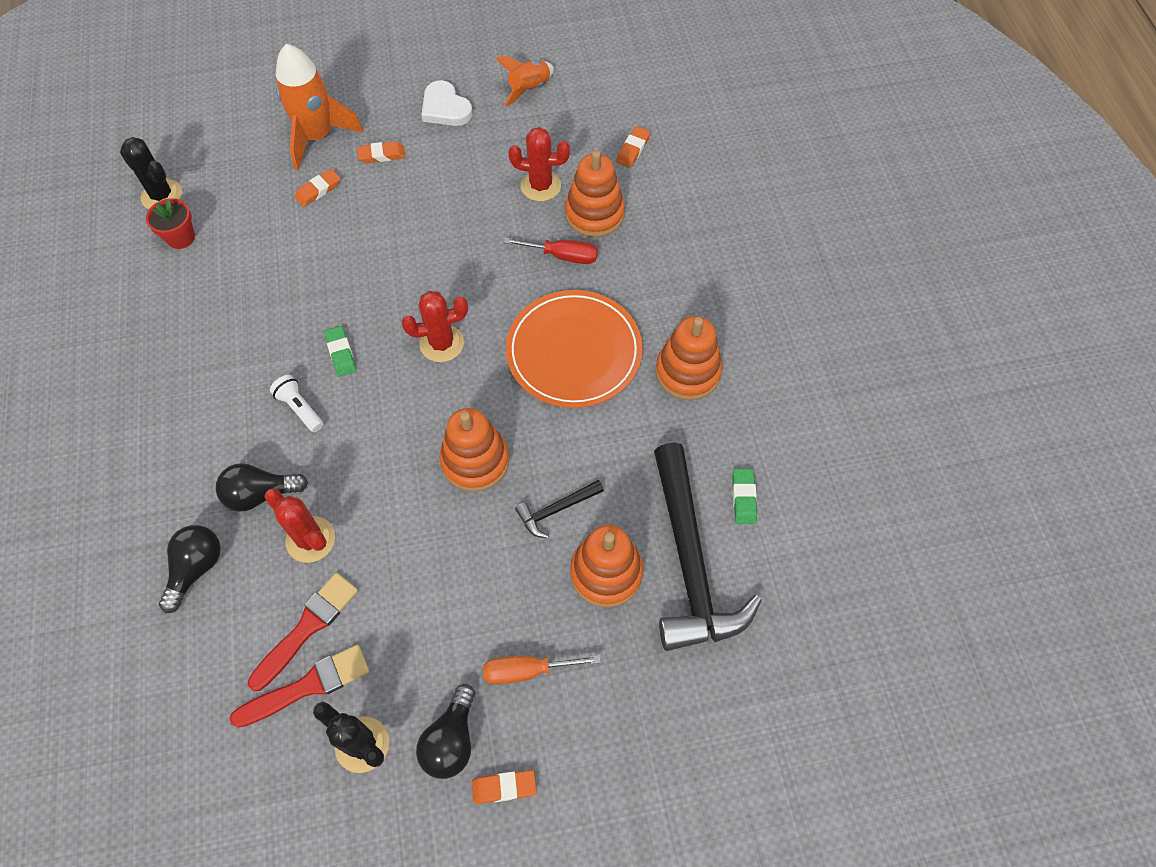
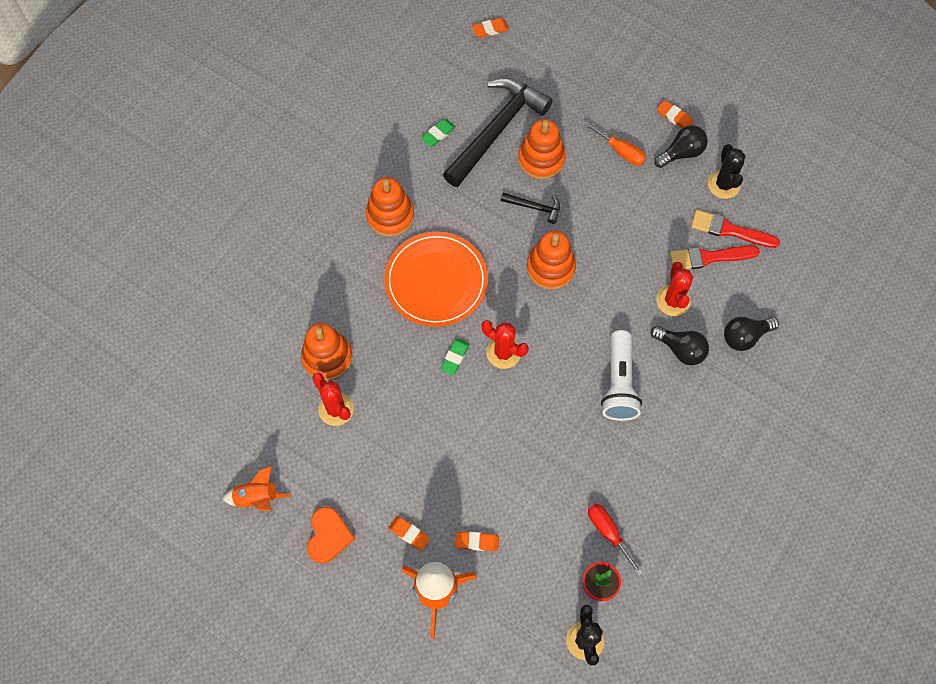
camera: 135 degrees left, 5 degrees up
white flashlight [270,375,324,432] -> white flashlight [601,330,642,421], size x1.85
green eraser [325,326,356,376] -> green eraser moved to [440,338,470,375]
white heart [421,80,473,126] -> orange heart [307,507,355,564]
red screwdriver [504,238,598,264] -> red screwdriver moved to [588,504,643,576]
orange eraser [616,126,650,168] -> orange eraser moved to [472,18,509,38]

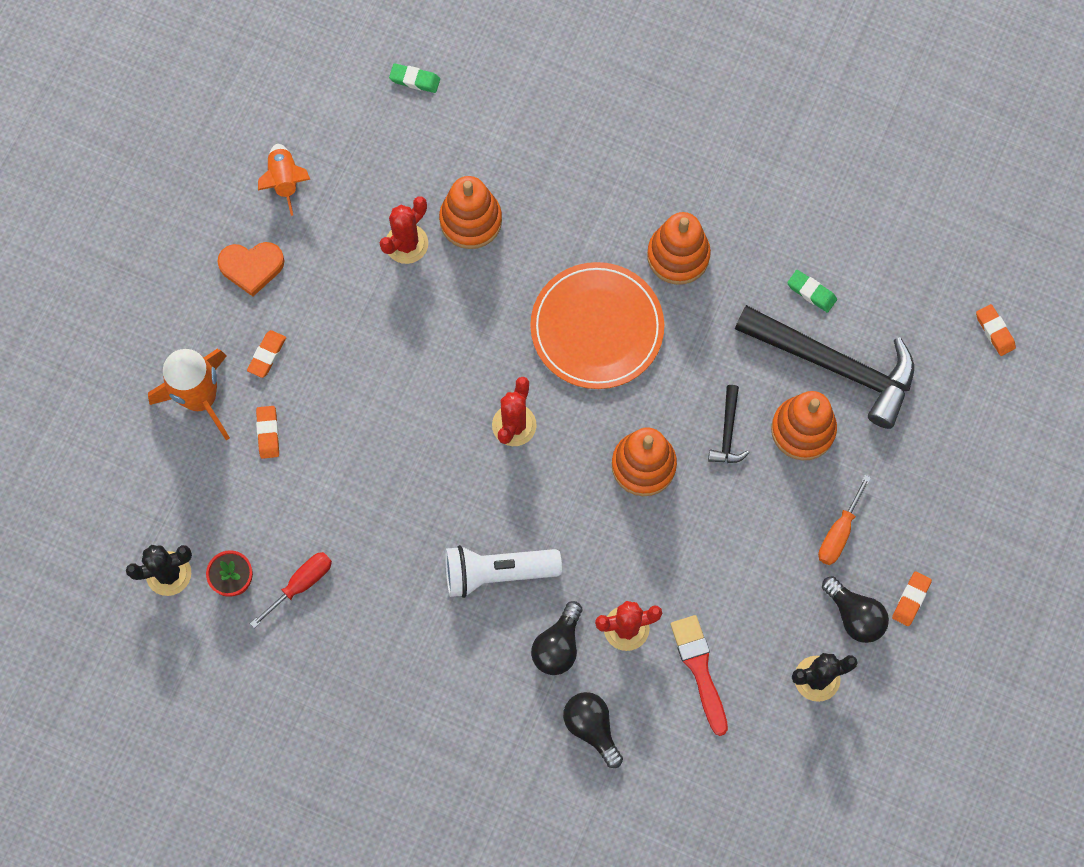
camera: 80 degrees right, 5 degrees up
green eraser [440,338,470,375] -> green eraser moved to [389,63,440,93]
red brush [691,210,780,248] -> none

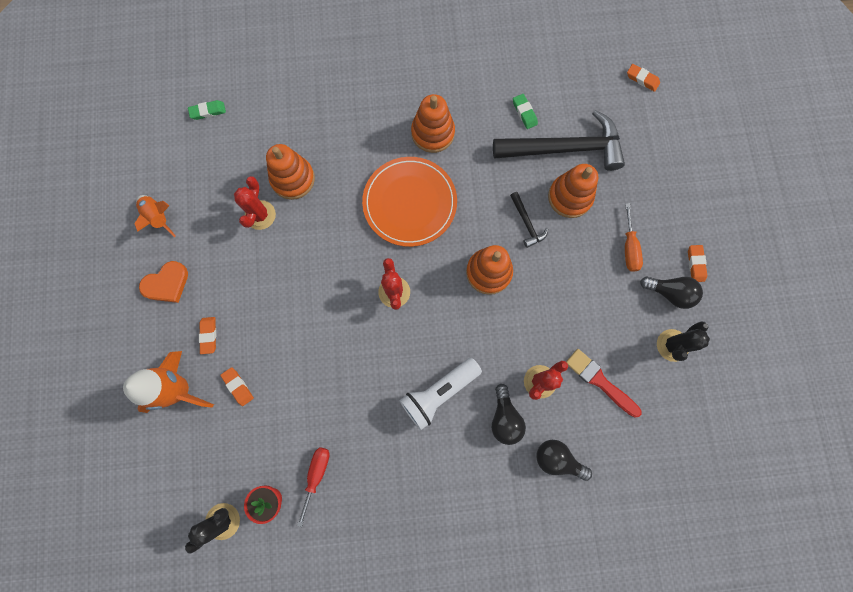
camera: 30 degrees left, 5 degrees up
green eraser [787,270,837,313] -> green eraser turned 60 degrees clockwise [513,94,538,129]

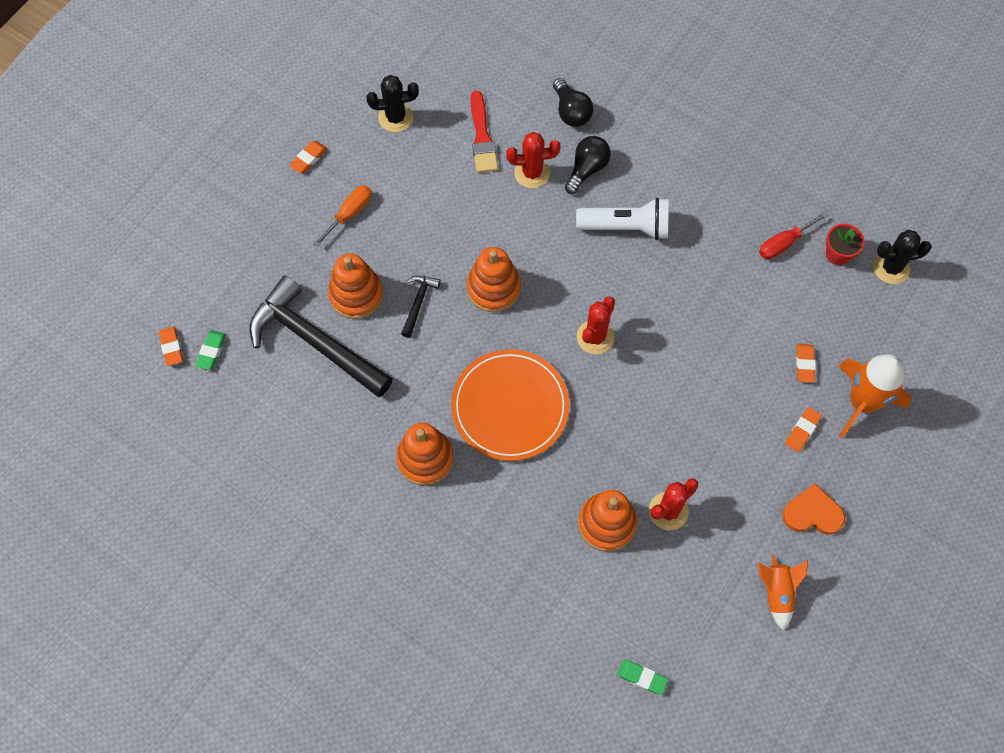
camera: 140 degrees left, 10 degrees down
green eraser [513,94,538,129] -> green eraser moved to [195,330,226,370]
black light bulb [640,276,703,309] -> none

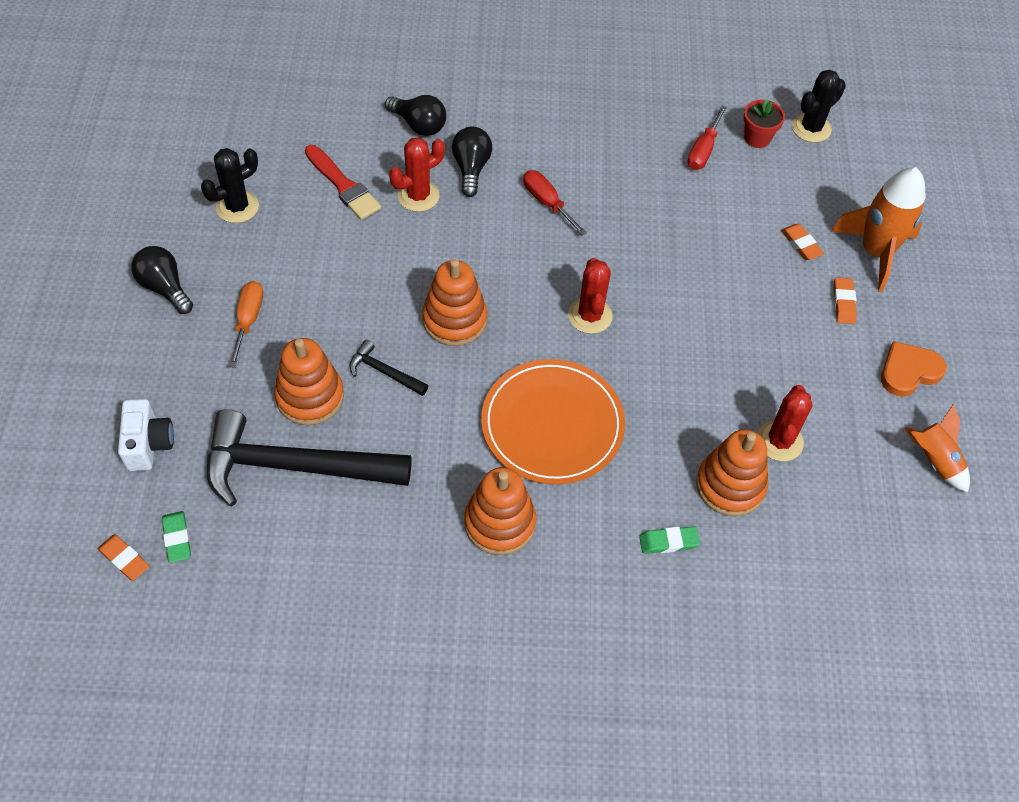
camera: 35 degrees left, 10 degrees down
orange eraser [289,141,327,173] -> black light bulb [131,246,193,314]
black hammer [401,275,441,338] -> black hammer turned 45 degrees counterclockwise [349,340,428,396]
white flashlight [576,198,669,240] -> red screwdriver [523,170,587,235]
green eraser [617,660,668,695] -> green eraser moved to [639,526,700,554]
none -> white camera [118,399,174,471]

